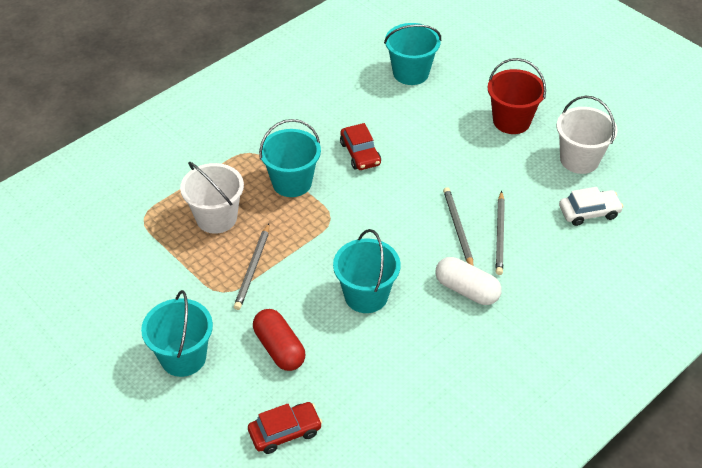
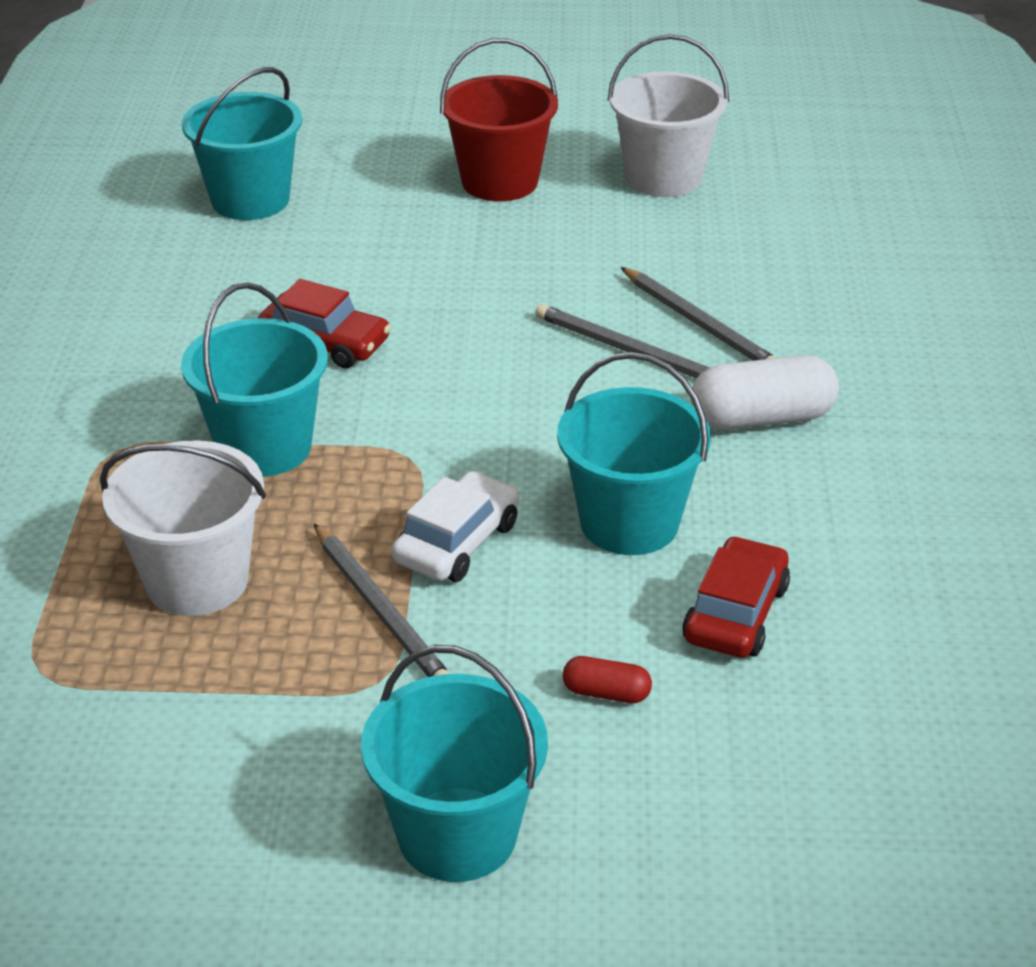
camera: 45 degrees left, 10 degrees down
red car [248,402,322,454] -> red car moved to [682,536,790,658]
red capsule [253,309,305,371] -> red capsule [563,656,652,703], size x0.50
white car [559,187,623,226] -> white car moved to [392,471,519,582]

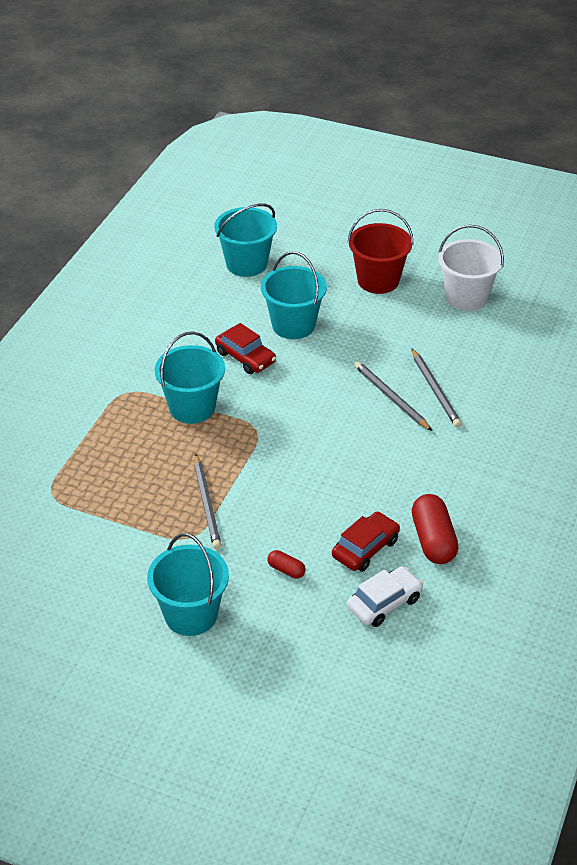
camera: 20 degrees right, 5 degrees up
white bucket [100,440,266,616] -> none
white car [392,471,519,582] -> white car moved to [347,566,423,627]
turquoise bucket [557,352,711,555] -> turquoise bucket moved to [261,251,327,339]
white capsule [690,355,839,430] -> none
none -> red capsule [412,494,458,564]

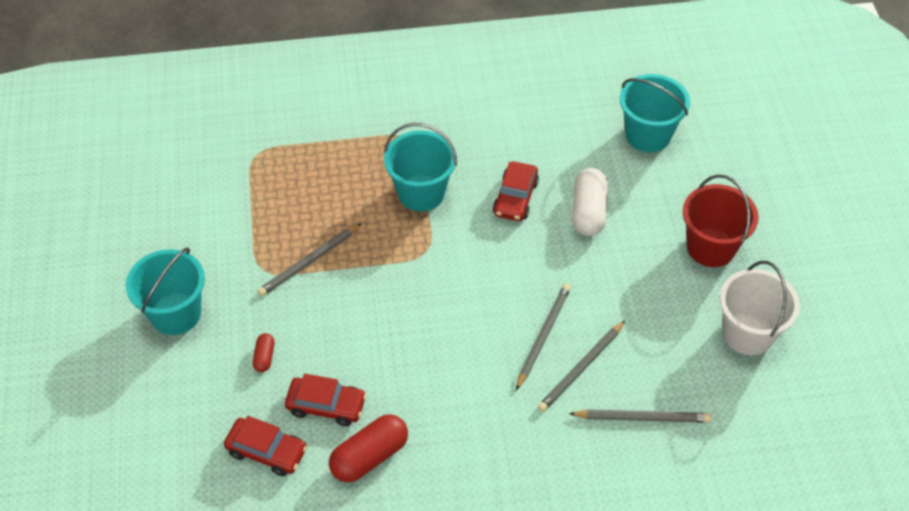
camera: 60 degrees right, 10 degrees up
turquoise bucket [261,251,327,339] -> white capsule [572,168,608,236]
white car [347,566,423,627] -> red car [224,416,307,476]
none -> grey pencil [569,409,711,423]

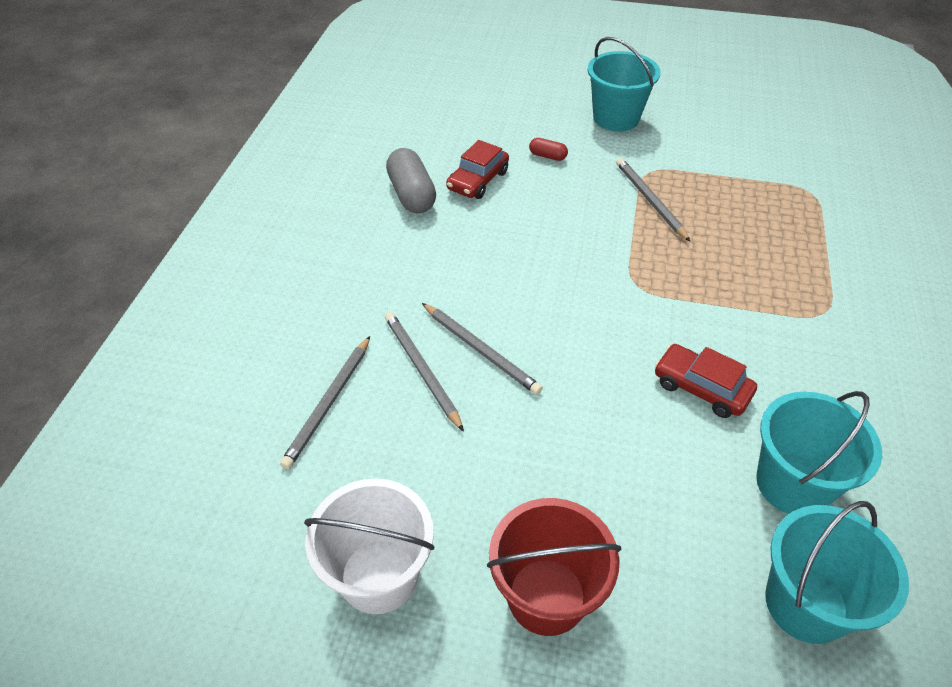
camera: 110 degrees right, 5 degrees down
red car [224,416,307,476] -> none
red capsule [329,414,408,483] -> grey capsule [386,148,436,213]
turquoise bucket [384,123,457,211] -> turquoise bucket moved to [756,391,882,514]
white capsule [572,168,608,236] -> none

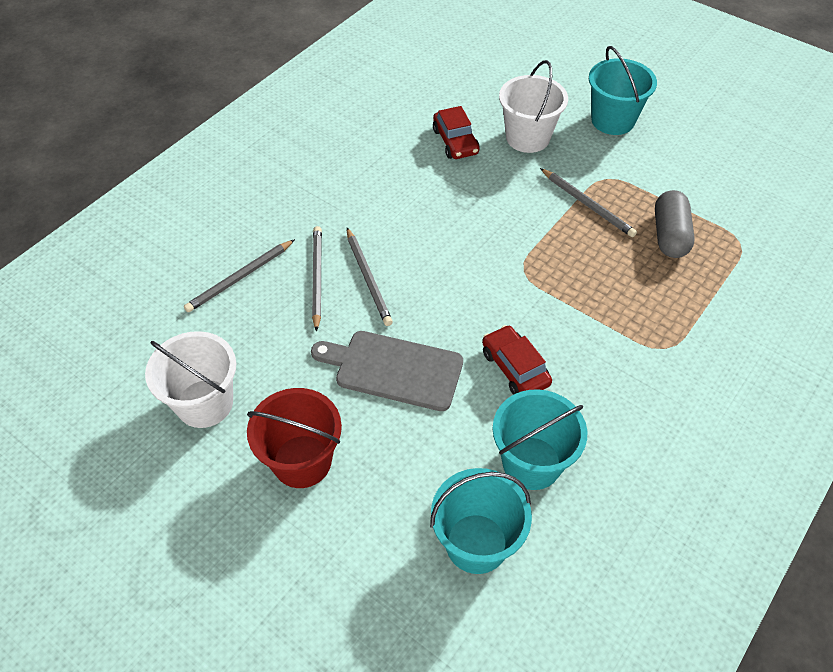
camera: 25 degrees right, 5 degrees up
grey capsule [386,148,436,213] -> grey capsule moved to [655,190,695,258]
red car [446,140,509,199] -> red car turned 75 degrees counterclockwise [433,106,480,159]
red capsule [529,138,568,161] -> white bucket [499,60,568,153]
grey pencil [616,158,690,242] -> grey pencil turned 135 degrees clockwise [540,168,637,237]
none -> grey cutting board [311,331,463,411]

